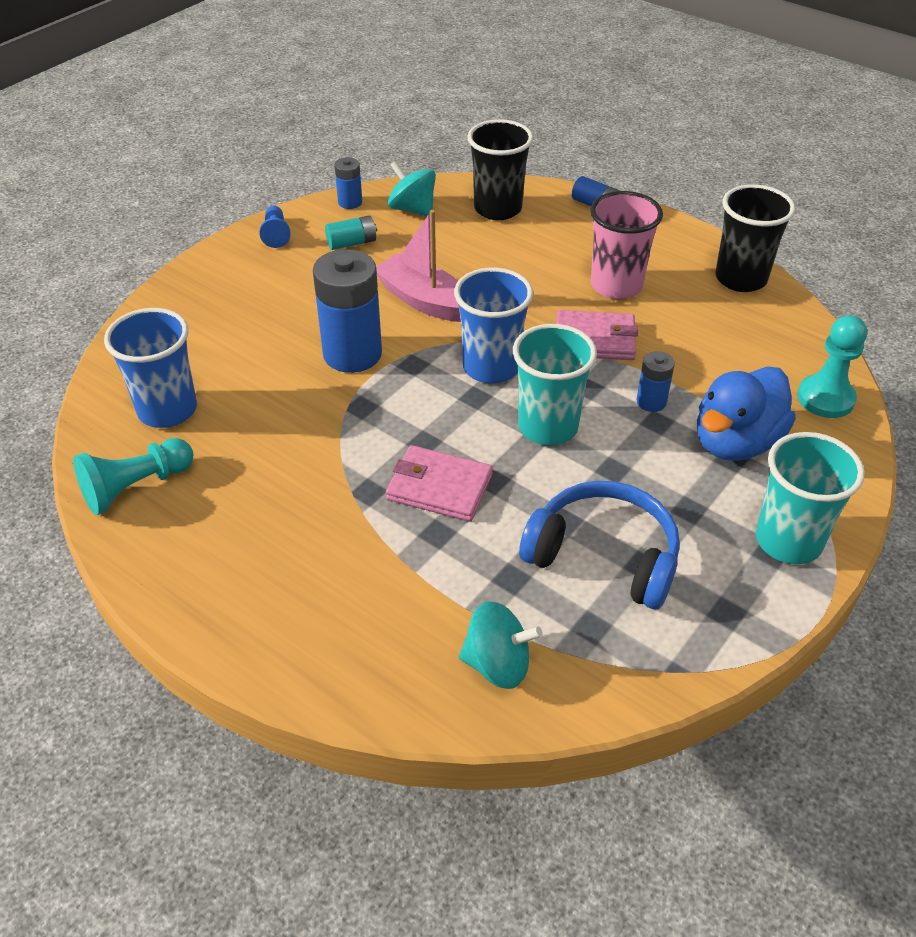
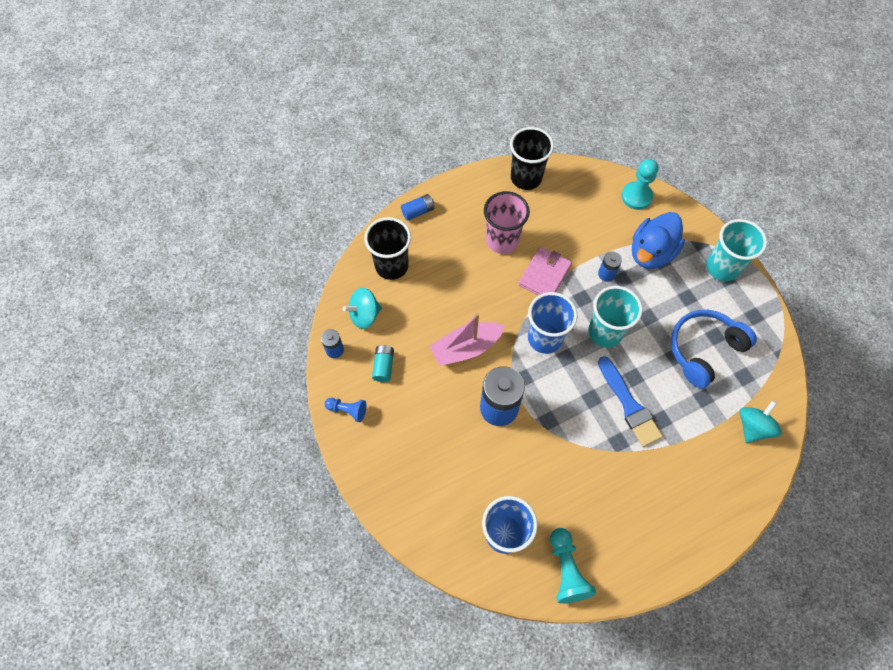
camera: 65 degrees left, 20 degrees up
pink wallet [386,445,493,522] -> blue brush [598,356,663,447]
blue duck [697,367,796,461] -> blue duck turned 60 degrees clockwise [632,212,685,269]

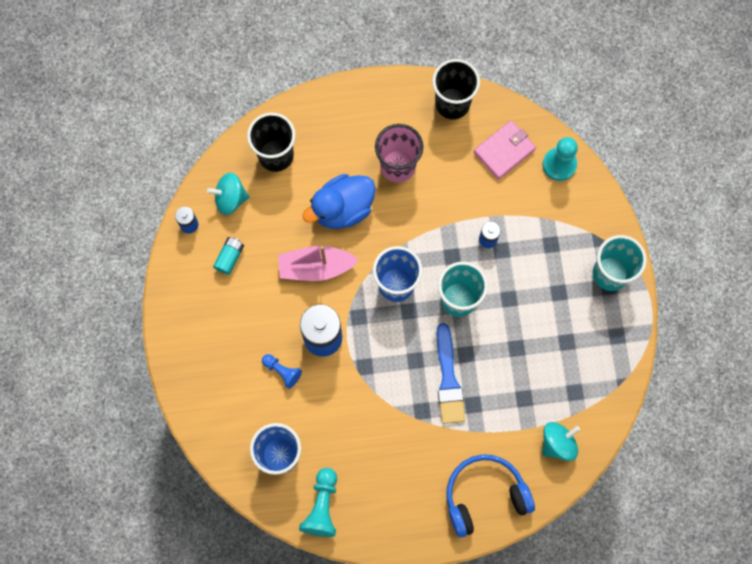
camera: 20 degrees right, 10 degrees up
blue pawn [325,398,366,422] -> blue pawn moved to [262,354,302,389]
blue battery [401,194,434,221] -> none
pink wallet [518,247,572,296] -> pink wallet moved to [474,120,536,180]
blue duck [632,212,685,269] -> blue duck moved to [302,174,375,229]
blue headphones [671,310,757,389] -> blue headphones moved to [446,454,535,538]

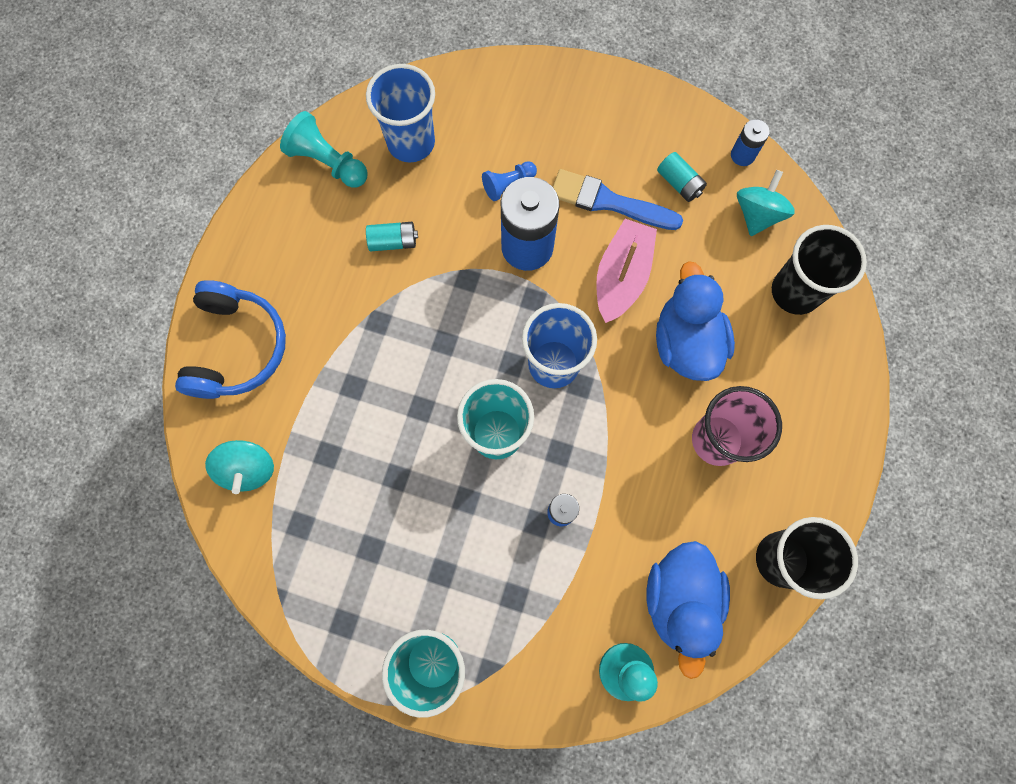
camera: 115 degrees right, 0 degrees up
blue brush [437,323,465,424] -> blue brush moved to [553,169,683,230]
pink wallet [474,120,536,180] -> blue duck [647,541,730,679]
none -> turquoise battery [366,222,418,252]

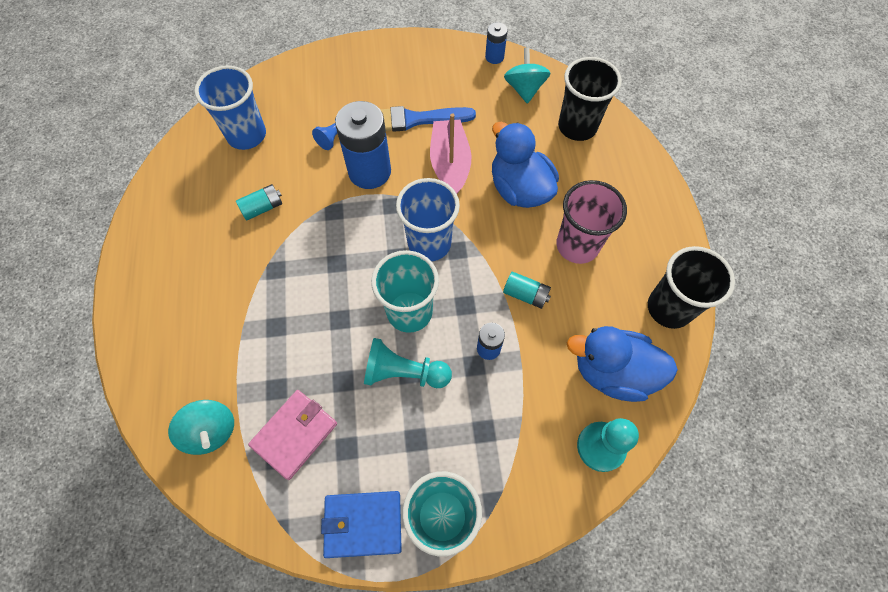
camera: 25 degrees left, 10 degrees down
blue headphones [175,280,286,399] -> none
turquoise pawn [280,111,368,188] -> turquoise pawn moved to [364,338,452,388]
blue duck [647,541,730,679] -> blue duck turned 120 degrees clockwise [567,326,678,402]
turquoise battery [657,152,707,202] -> turquoise battery moved to [503,272,551,309]
none -> pink wallet [248,390,337,480]
none -> blue wallet [321,491,402,558]

